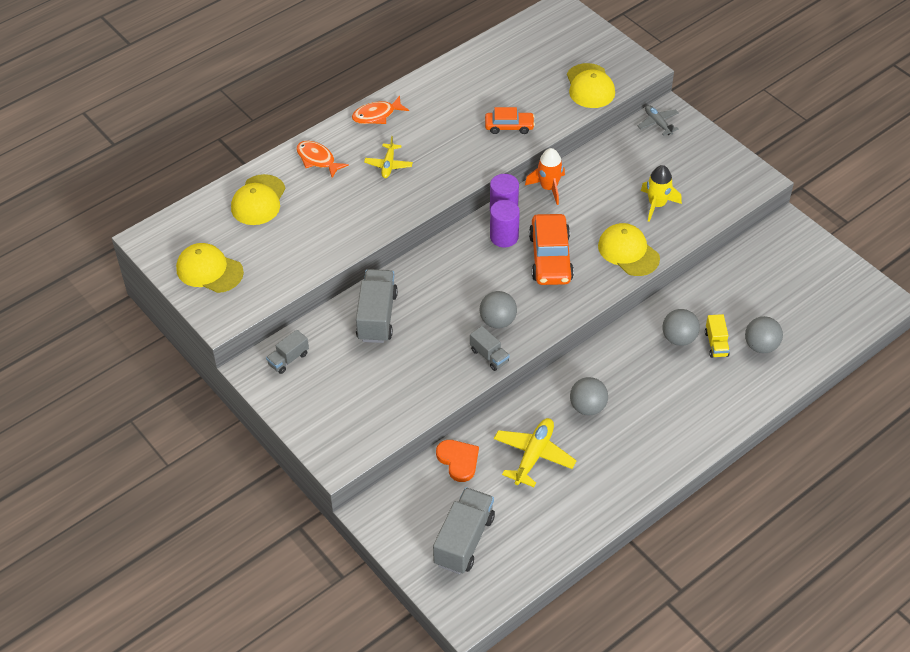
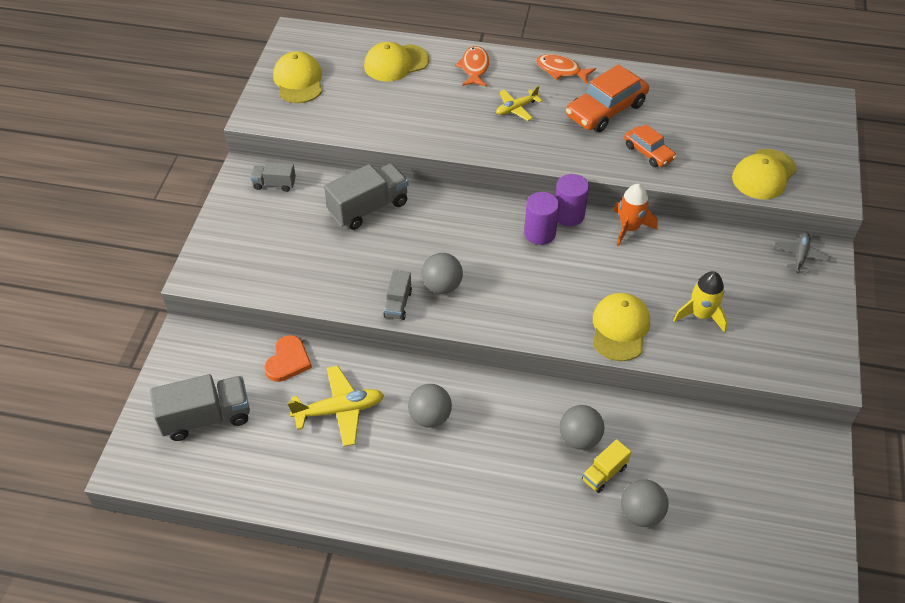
camera: 50 degrees right, 0 degrees up
orange car [529,214,574,285] -> orange car moved to [566,64,649,132]

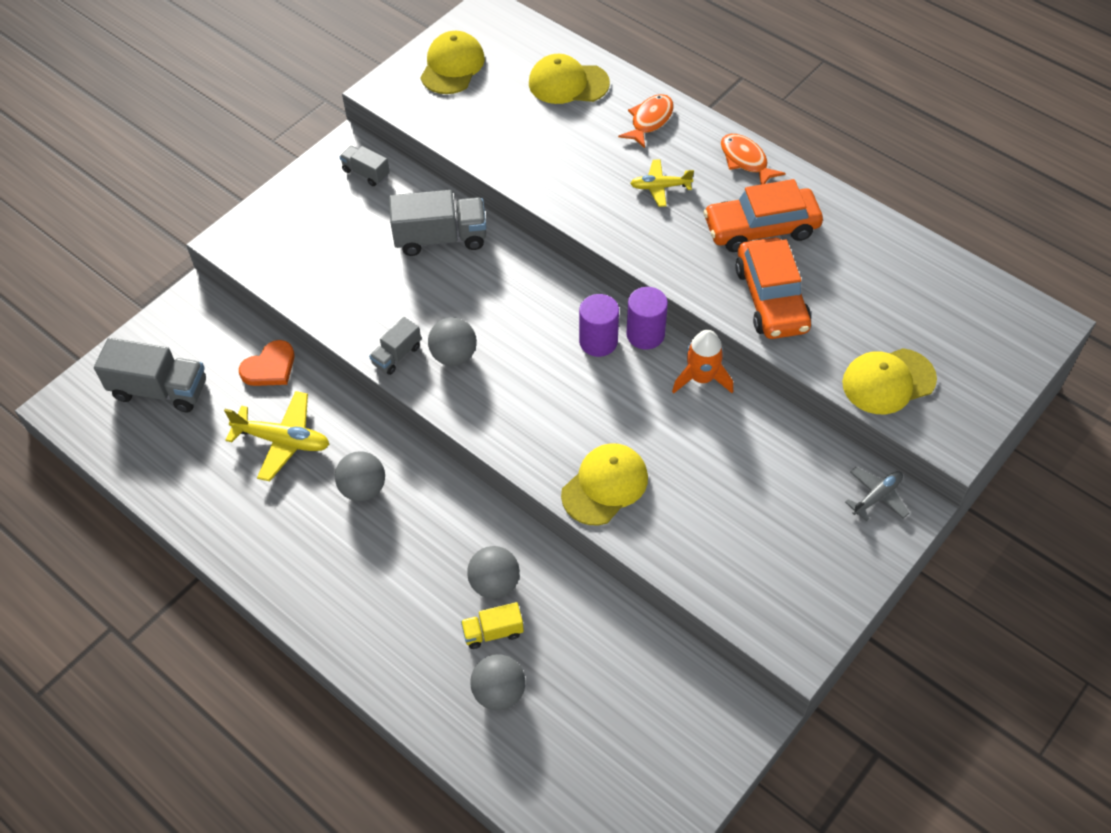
camera: 30 degrees right, 5 degrees up
orange car [624,124,676,167] -> orange car [735,238,811,339], size x1.69
yellow rocket [673,271,728,333] -> none

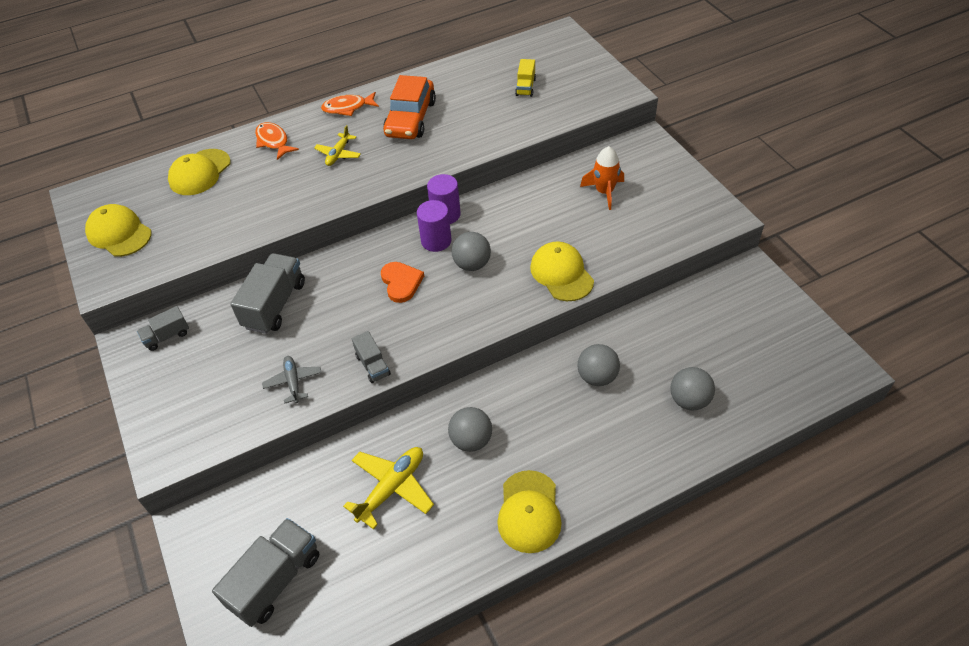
camera: 65 degrees left, 5 degrees down
orange heart [239,340,295,386] -> orange heart moved to [381,262,424,303]
grey ball [428,317,477,366] -> grey ball moved to [452,232,491,271]
yellow truck [461,602,524,649] -> yellow truck moved to [515,59,536,97]
orange rocket [672,330,733,393] -> orange rocket moved to [580,146,624,210]
orange car [735,238,811,339] -> none
yellow cap [842,348,937,414] -> yellow cap moved to [497,470,562,553]
grey plane [845,467,909,521] -> grey plane moved to [262,356,322,404]

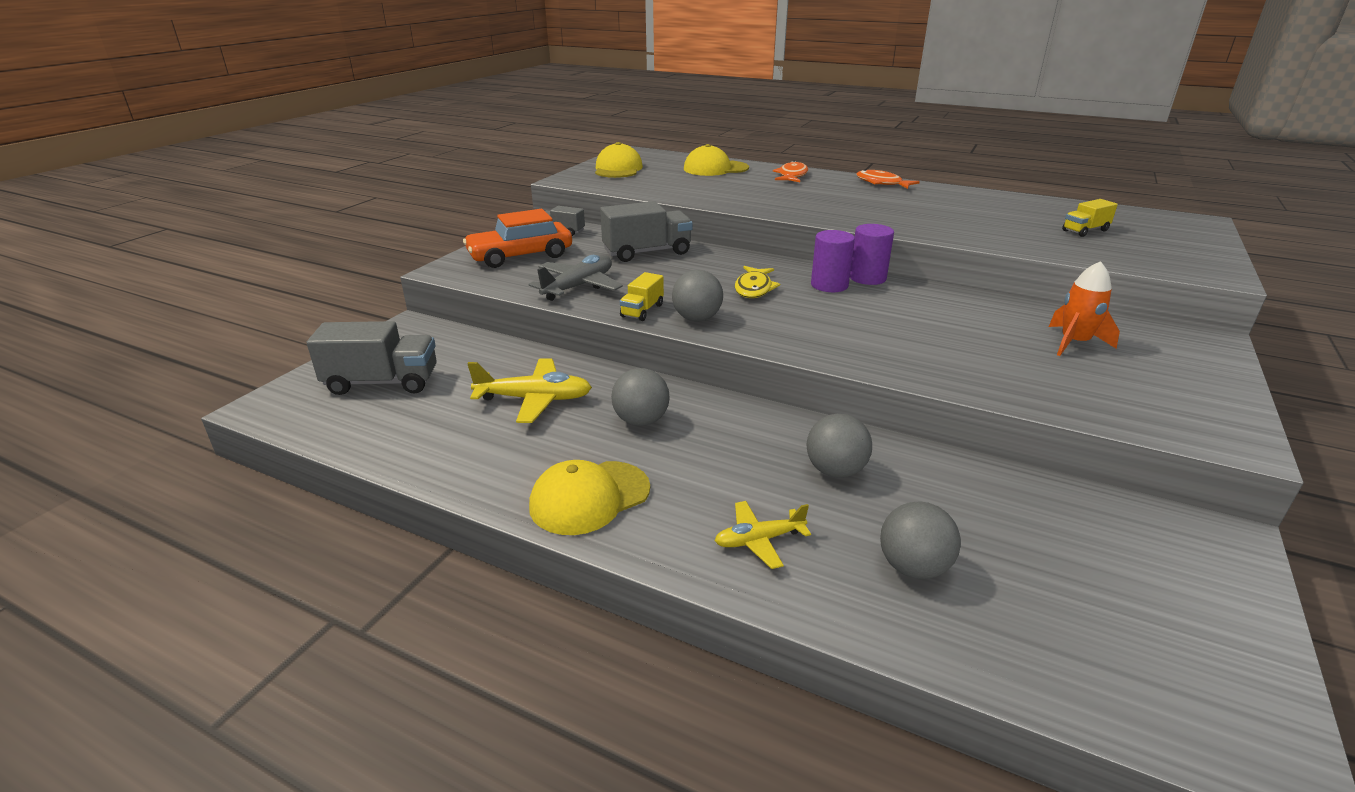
camera: 50 degrees right, 20 degrees down
grey plane [262,356,322,404] -> grey plane [528,255,623,301], size x1.60
yellow plane [314,125,361,166] -> yellow plane moved to [715,501,811,569]
grey truck [352,331,391,383] -> yellow truck [620,272,664,321]
orange heart [381,262,424,303] -> yellow fish [735,266,780,298]
orange car [383,75,436,139] -> orange car moved to [463,209,572,268]
grey ball [452,232,491,271] -> grey ball moved to [672,270,723,322]
yellow cap [530,241,594,301] -> none

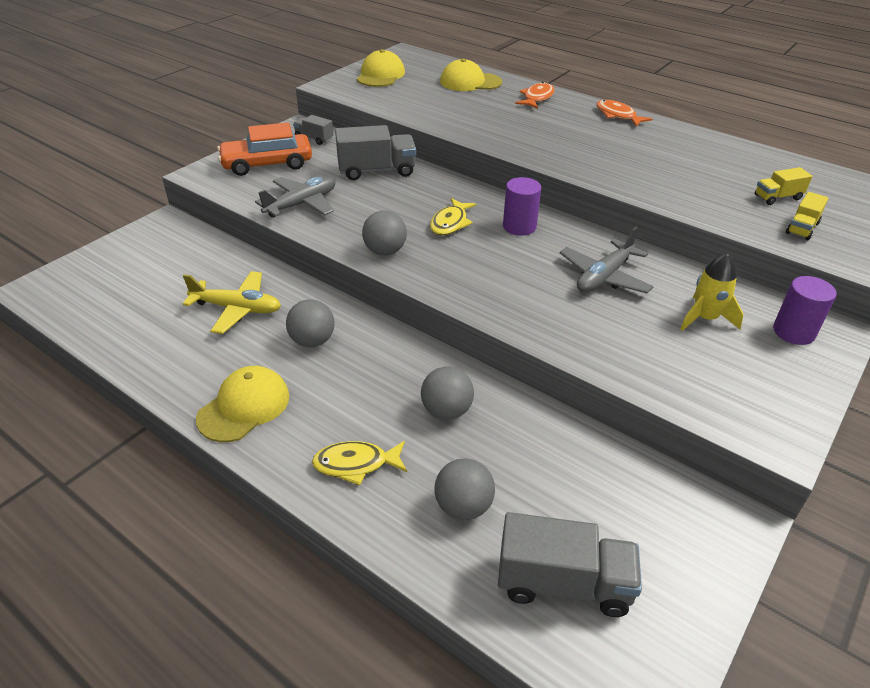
camera: 10 degrees right, 10 degrees up
grey truck [307,321,437,395] -> grey truck moved to [498,512,642,617]
yellow cap [529,460,650,535] -> yellow cap turned 150 degrees clockwise [196,366,289,442]
yellow truck [620,272,664,321] -> yellow truck moved to [786,192,828,240]
yellow plane [715,501,811,569] -> yellow fish [312,441,407,485]
purple cylinder [850,224,894,285] -> purple cylinder moved to [773,276,837,345]
orange rocket [1049,261,1120,356] -> yellow rocket [680,253,744,331]
none -> grey plane [560,227,654,293]

